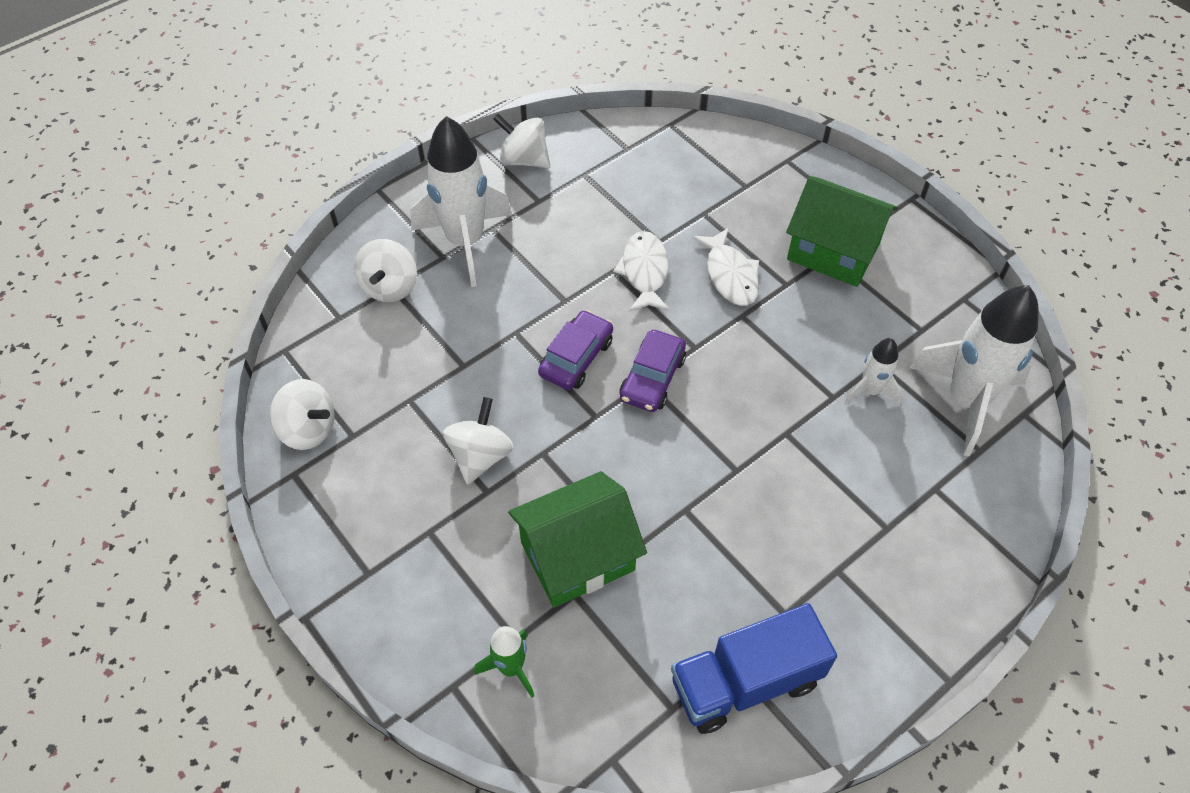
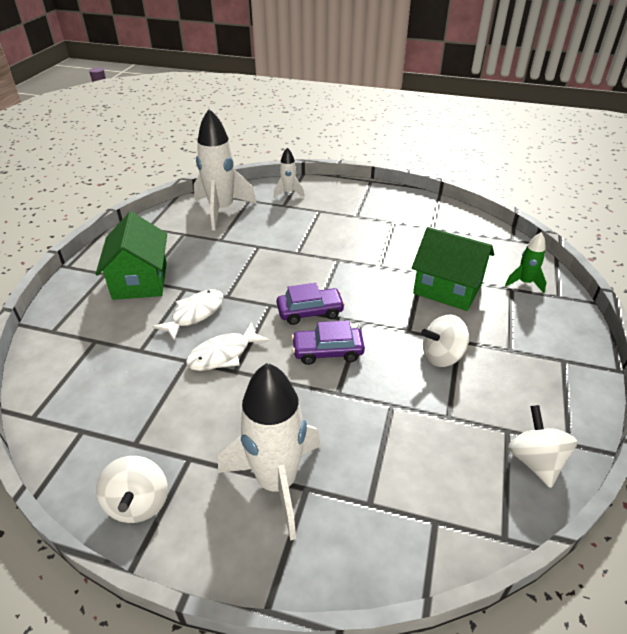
camera: 125 degrees left, 15 degrees down
white spinning top [354,239,417,302] -> none
blue truck [671,603,837,734] -> none
white rocket [844,338,903,406] -> white rocket moved to [274,148,304,199]

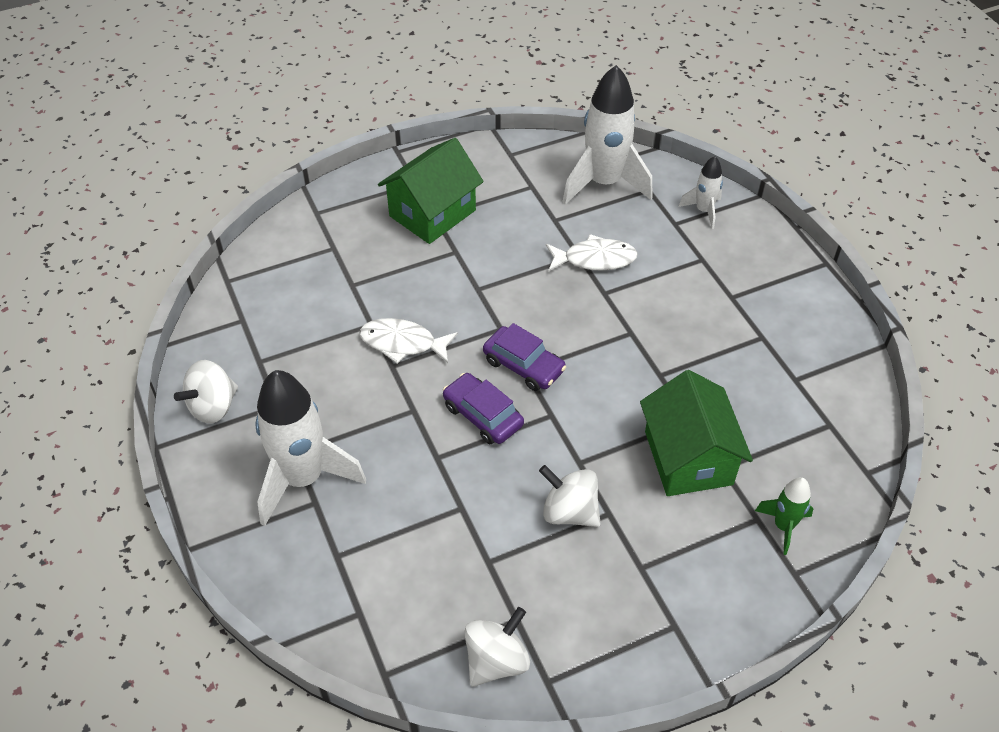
camera: 50 degrees right, 10 degrees up
white fish [152,289,224,341] -> white fish moved to [546,234,638,272]

